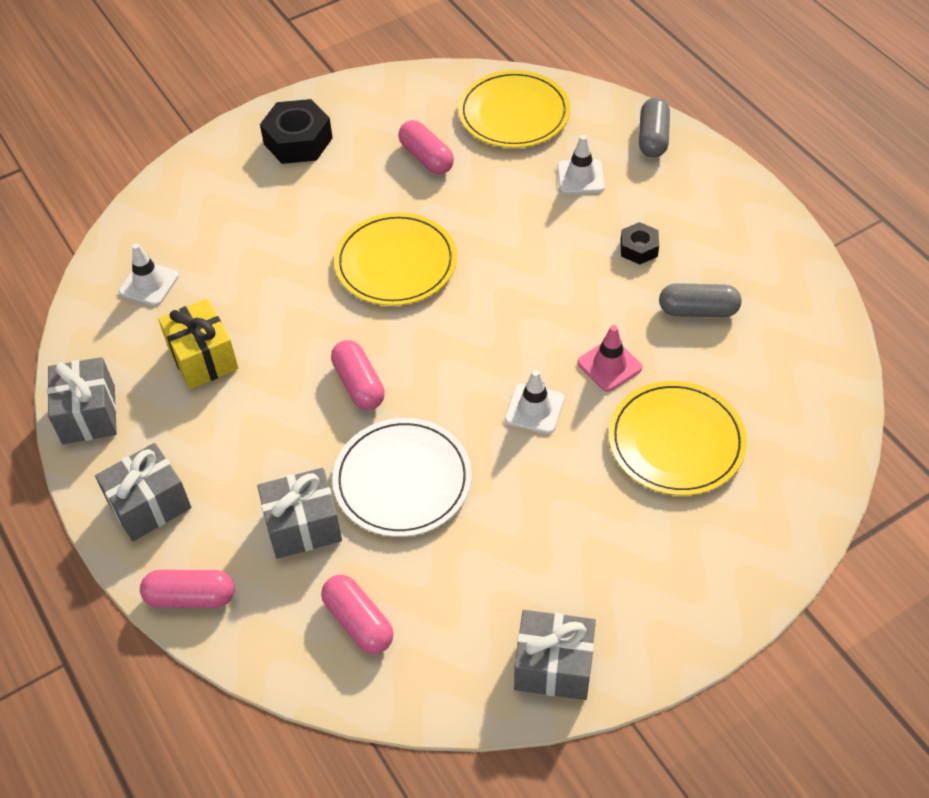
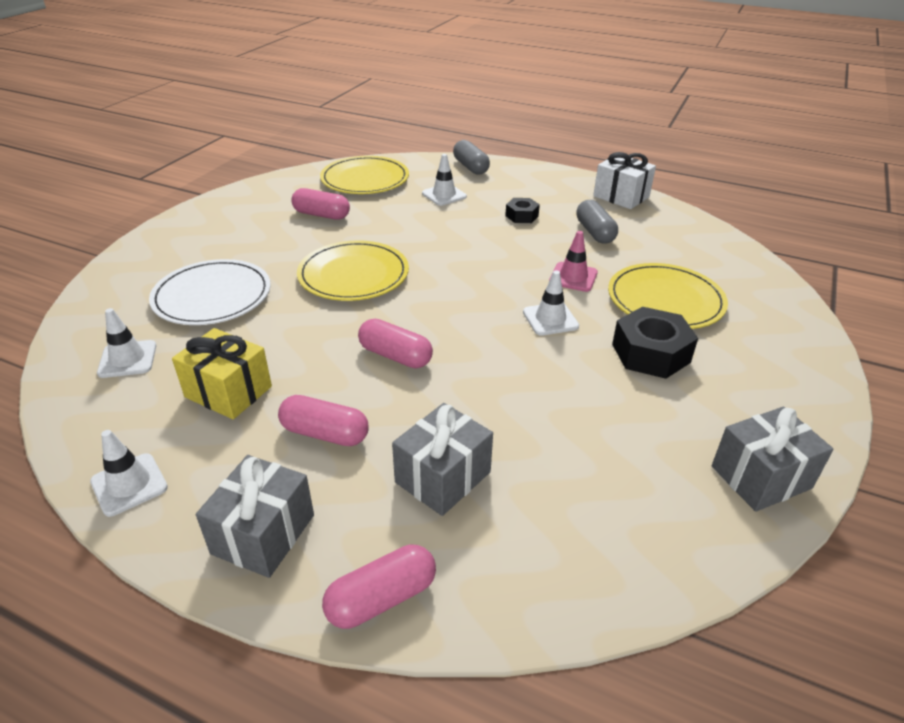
camera: 35 degrees left, 15 degrees down
grey gift [47,357,117,444] -> white traffic cone [90,430,168,517]
black nut [260,99,333,164] -> black nut moved to [612,307,698,379]
pink capsule [321,575,394,654] -> pink capsule moved to [278,395,369,446]
white plate [332,418,472,537] -> white plate moved to [149,259,271,325]
grey capsule [659,283,741,317] -> grey capsule turned 75 degrees counterclockwise [576,200,618,244]
none -> white gift [593,152,656,209]

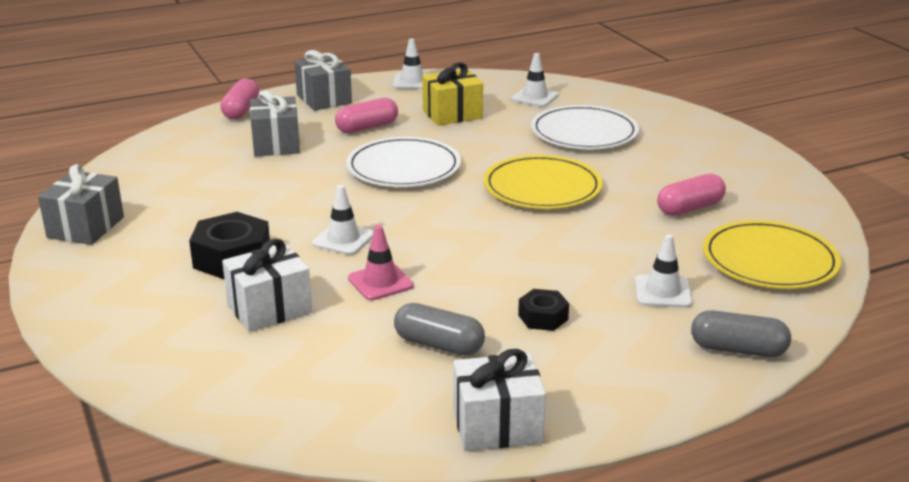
camera: 130 degrees right, 10 degrees down
pink capsule [358,319,433,368] -> white plate [346,137,461,187]
yellow plate [608,263,728,329] -> white gift [222,239,312,332]

